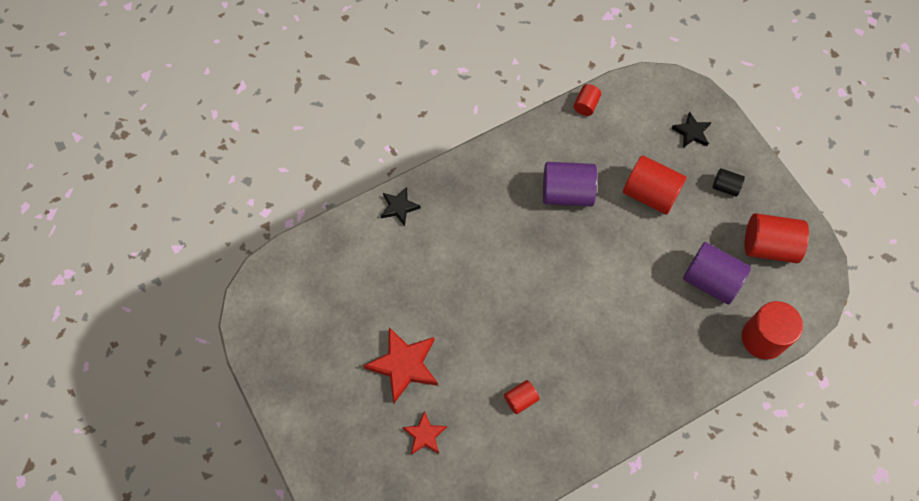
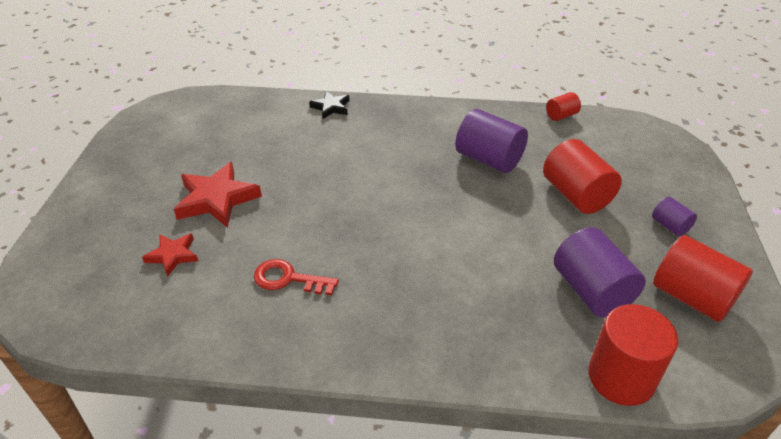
camera: 35 degrees right, 25 degrees down
red cylinder [504,380,539,414] -> red key [254,259,339,295]
black star [671,111,711,148] -> none
black cylinder [713,168,745,197] -> purple cylinder [652,197,697,236]

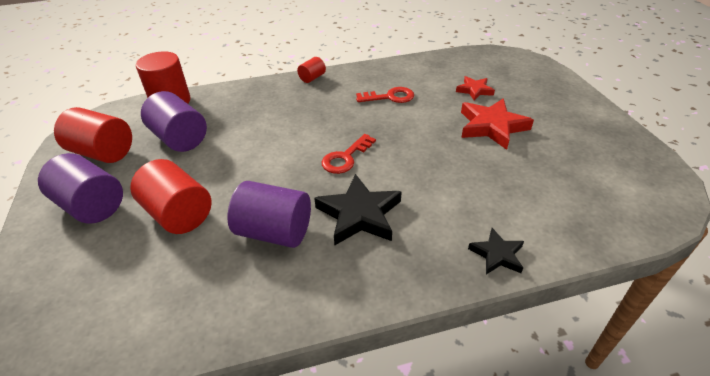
camera: 160 degrees right, 0 degrees up
red cylinder [546,92,581,121] -> red cylinder moved to [297,57,326,83]
purple cylinder [652,197,697,236] -> purple cylinder [38,153,123,224], size x1.94
none -> black star [314,174,402,246]
none -> red key [322,134,376,174]

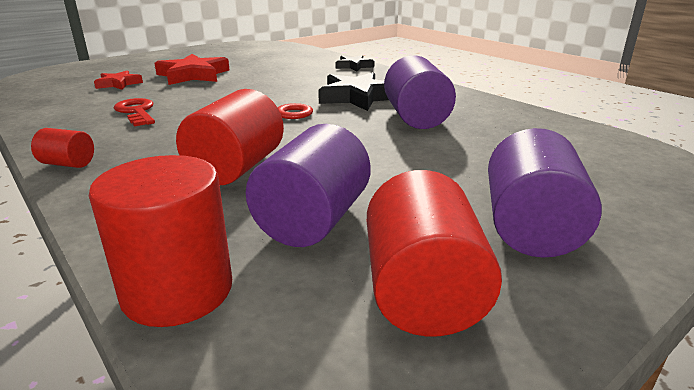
camera: 115 degrees left, 15 degrees down
red cylinder [130,159,212,234] -> red cylinder moved to [176,89,284,185]

